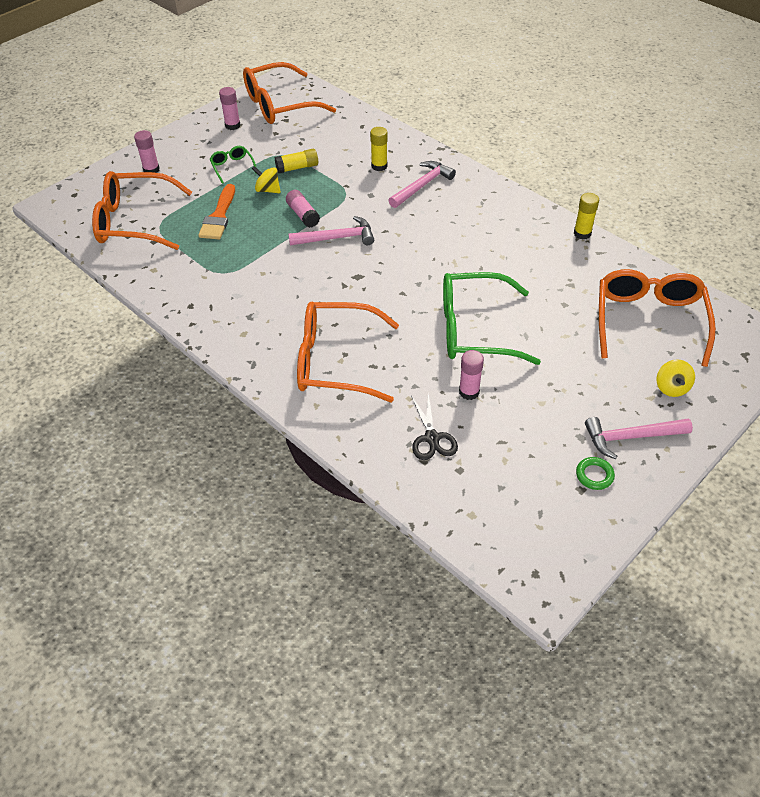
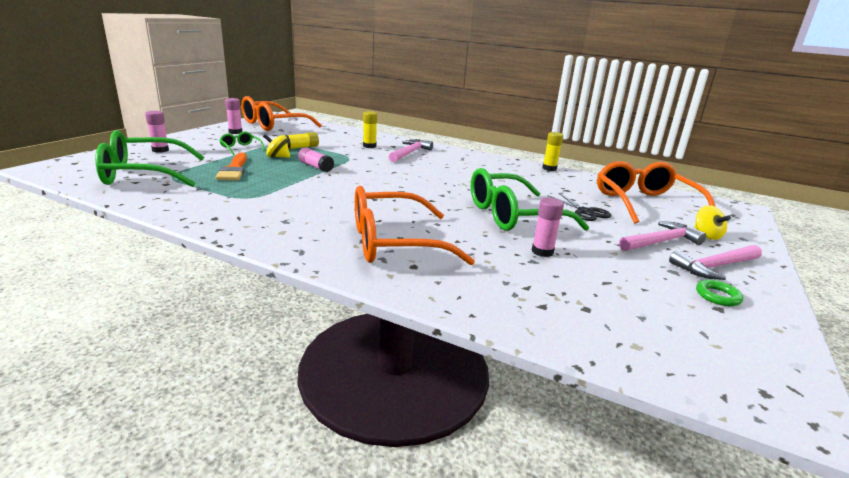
camera: 20 degrees left, 25 degrees down
orange glasses [92,171,192,250] -> green glasses [95,130,204,187]
pink hammer [288,216,374,245] -> pink hammer moved to [619,221,706,251]
black scissors [411,392,458,460] -> black scissors moved to [548,193,611,221]

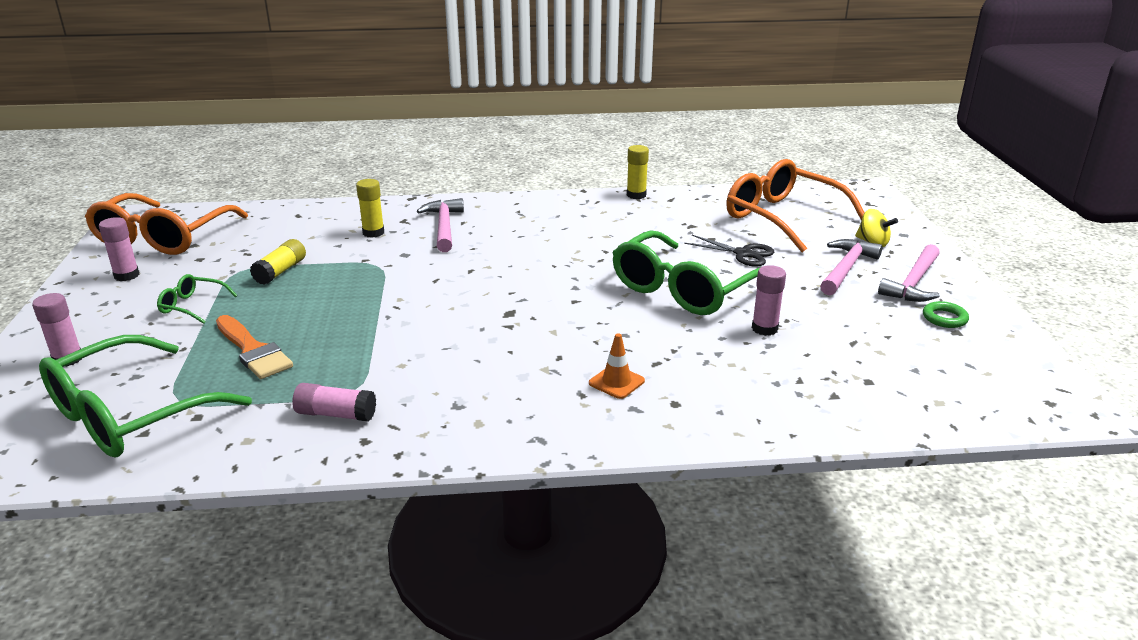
camera: 30 degrees left, 5 degrees up
yellow spinning top [263,134,290,158] -> none
pink glue stick [298,147,334,172] -> pink glue stick moved to [292,383,376,422]
orange glasses [355,186,475,265] -> orange traffic cone [589,333,645,399]

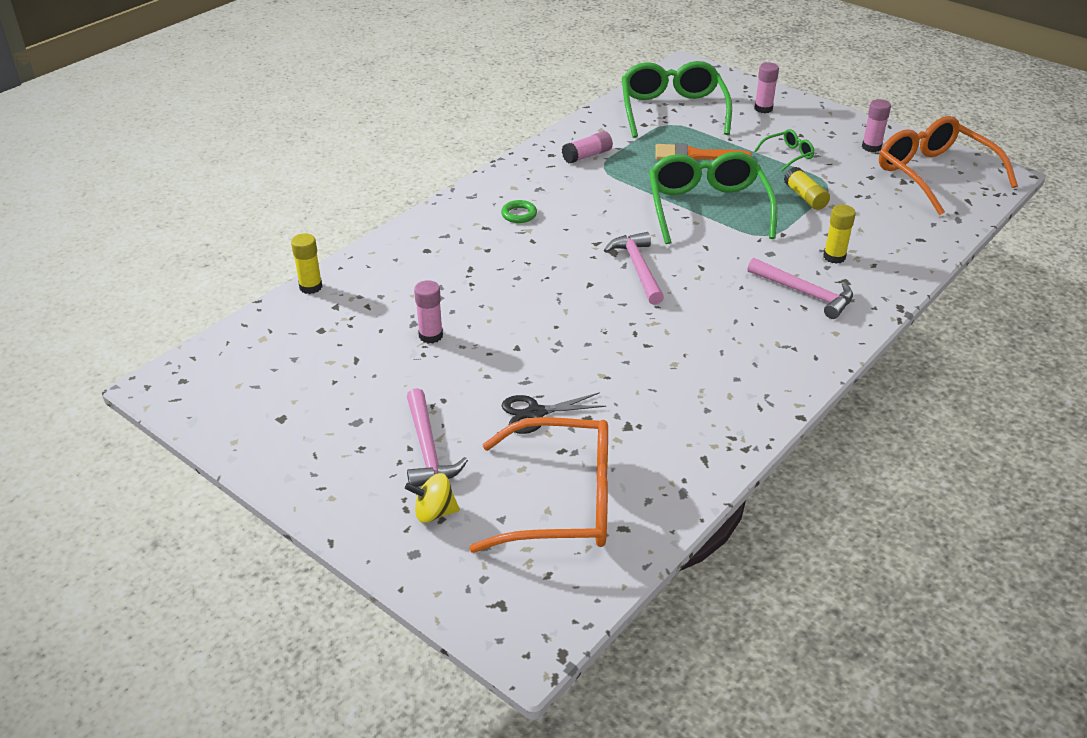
camera: 135 degrees right, 10 degrees up
orange traffic cone [589,333,645,399] -> none
green glasses [612,230,761,315] -> green glasses moved to [649,152,778,244]
yellow glue stick [627,145,649,199] -> yellow glue stick moved to [291,233,322,294]
pink hammer [878,244,940,302] -> pink hammer moved to [604,232,664,305]
green ring [923,301,969,328] -> green ring moved to [501,200,537,223]

